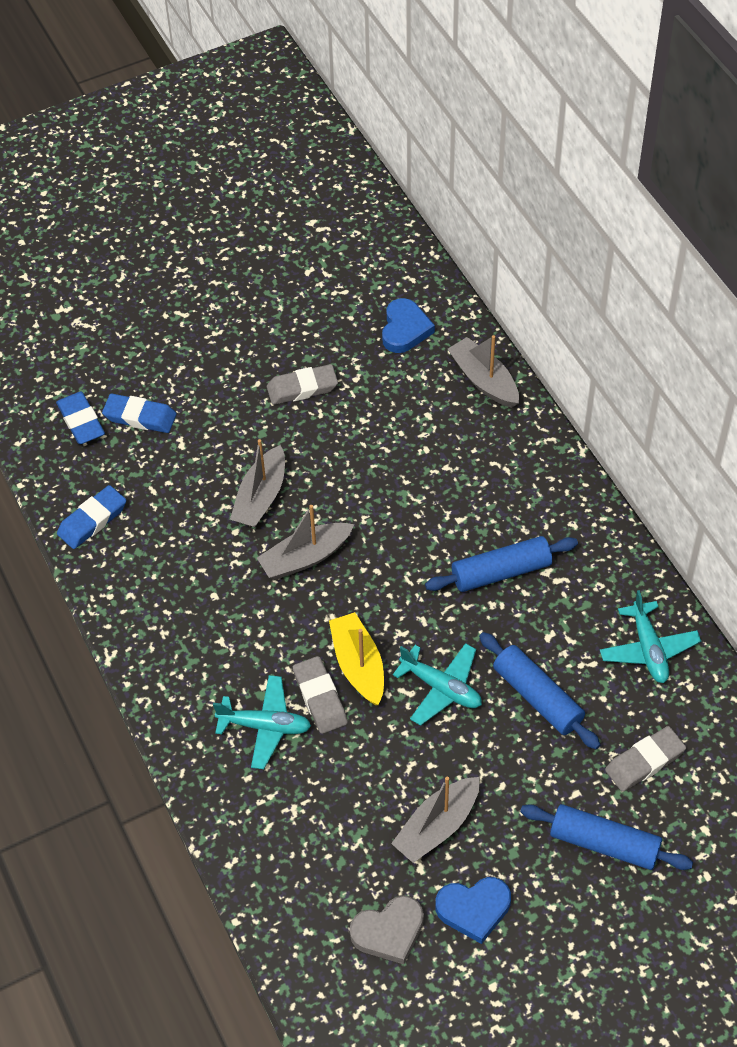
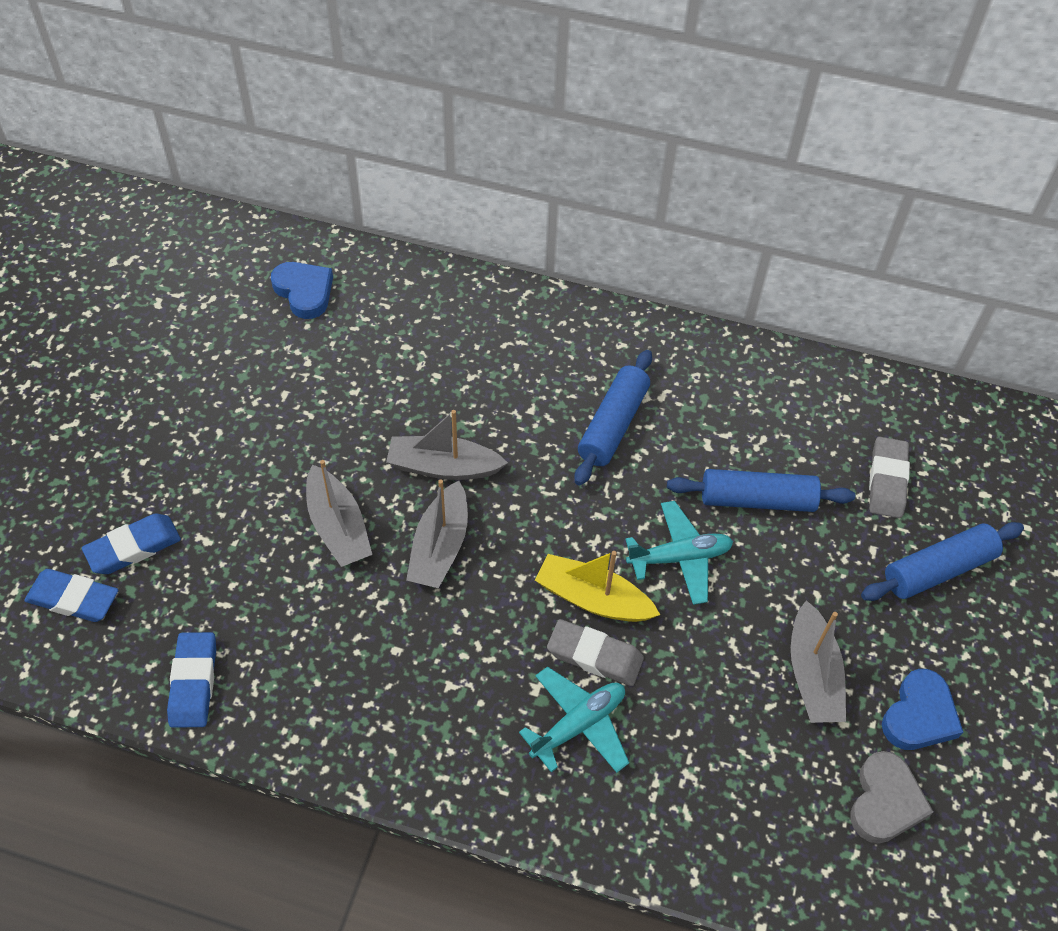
camera: 50 degrees left, 0 degrees up
grey eraser [267,364,338,405] -> none
grey boat [448,335,519,408] -> grey boat moved to [386,410,508,480]
turquoise plane [600,590,701,683] -> none

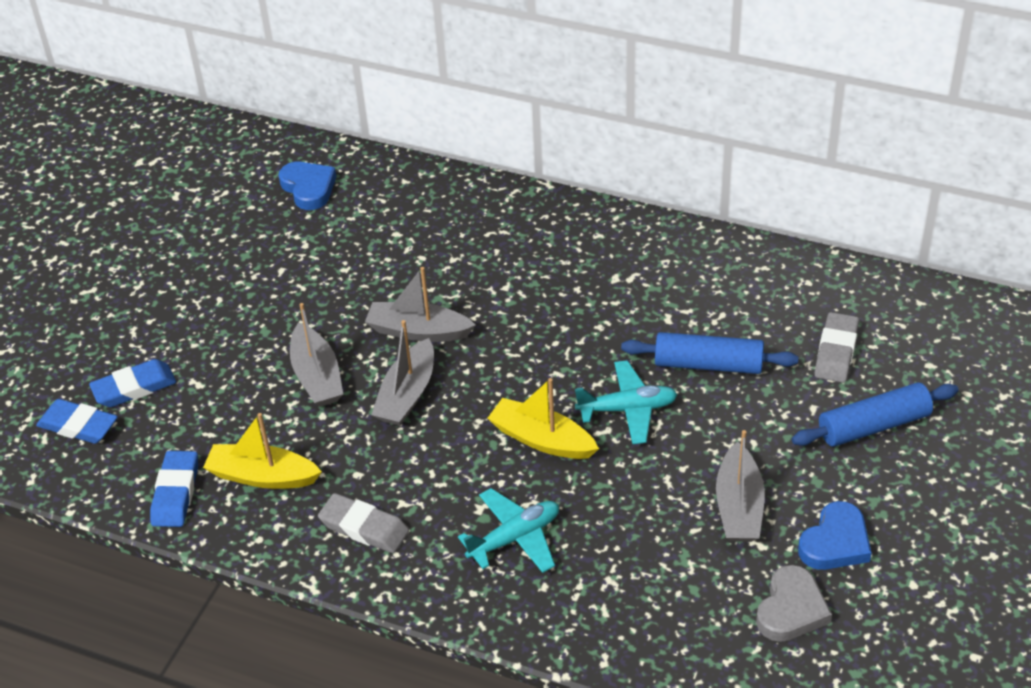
camera: 10 degrees right, 10 degrees down
grey eraser [547,619,644,686] -> grey eraser moved to [318,493,409,553]
blue rolling pin [574,350,652,486] -> none
none -> yellow boat [203,413,322,489]

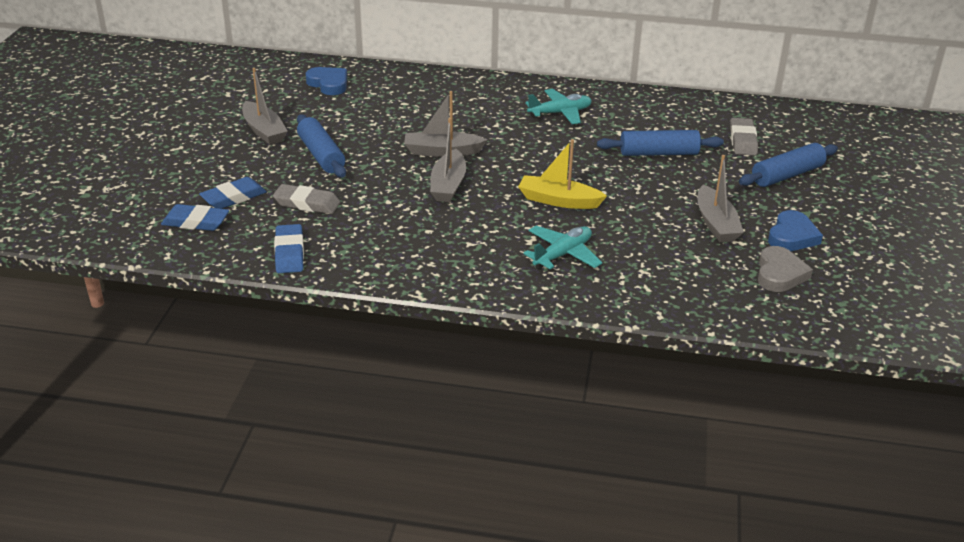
camera: 15 degrees left, 10 degrees down
yellow boat [203,413,322,489] -> none
grey boat [290,303,343,407] -> grey boat moved to [242,68,288,145]
grey eraser [318,493,409,553] -> grey eraser moved to [273,184,340,214]
turquoise plane [575,360,678,444] -> turquoise plane moved to [525,89,592,124]
none -> blue rolling pin [297,114,346,178]

